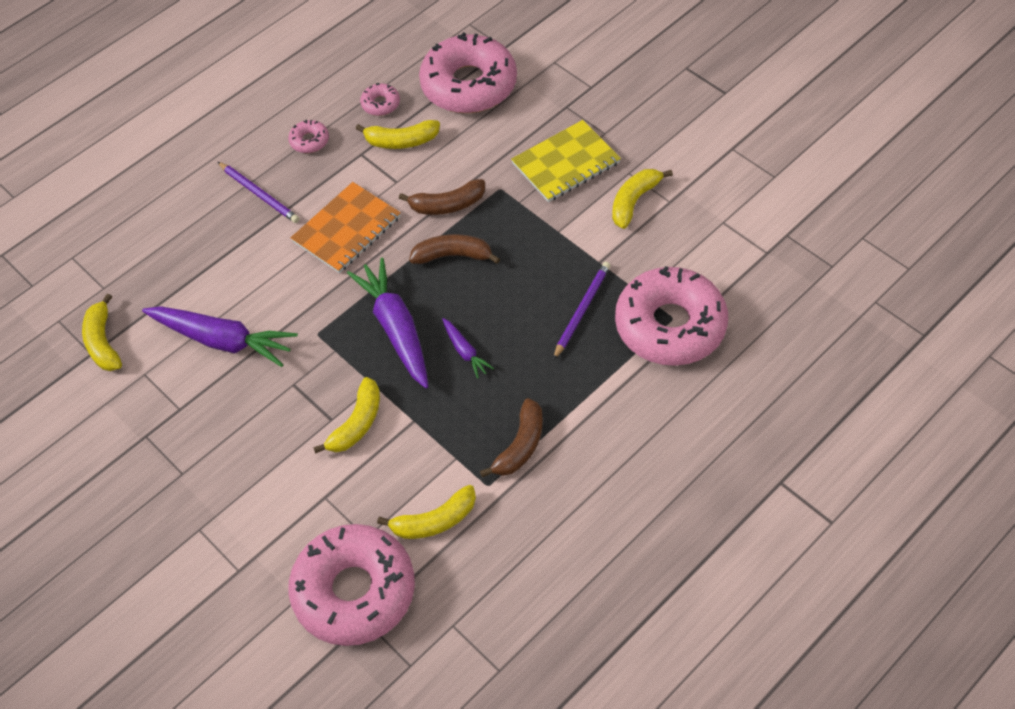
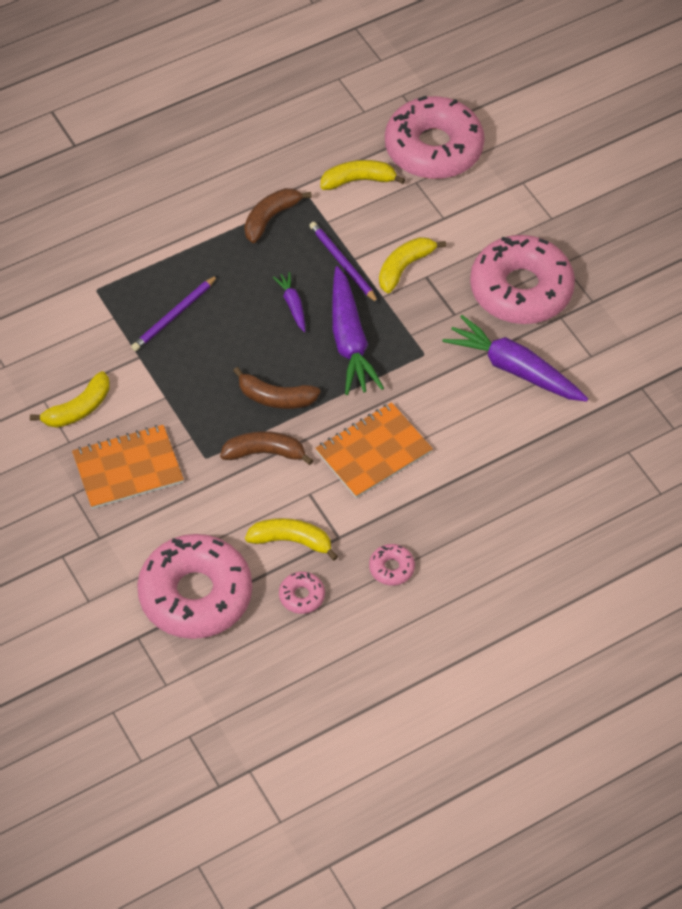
camera: 170 degrees left, 0 degrees up
yellow banana [82,294,122,371] -> none
purple pencil [218,162,299,223] -> purple pencil moved to [309,222,379,304]
yellow notebook [511,120,621,202] -> orange notebook [72,425,184,509]
pink donut [615,266,728,366] -> pink donut moved to [470,235,575,324]

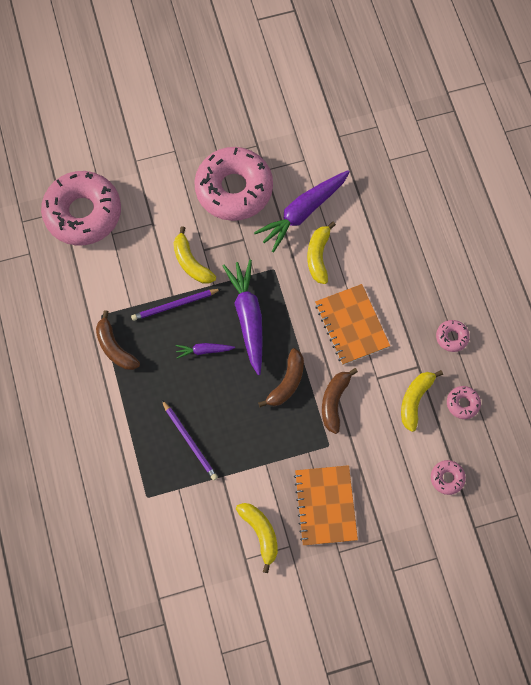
camera: 75 degrees left, 15 degrees up
pink donut [137,534,252,639] -> pink donut [431,460,466,495], size x0.41
yellow banana [320,160,405,190] -> yellow banana moved to [307,222,336,284]
purple carrot [332,266,384,395] -> purple carrot turned 105 degrees counterclockwise [223,260,263,375]

